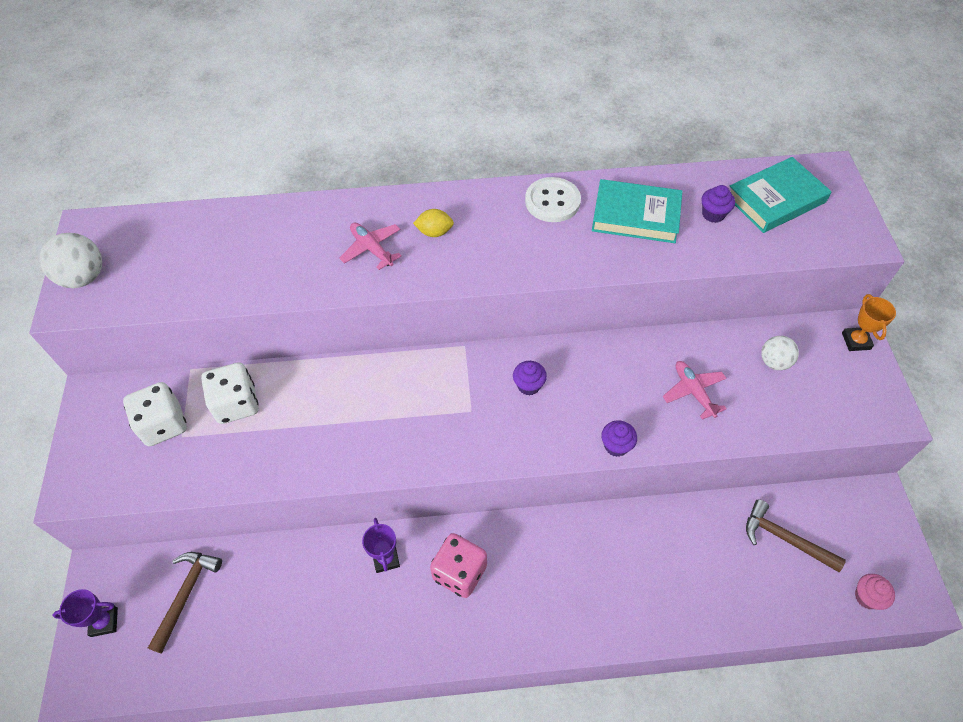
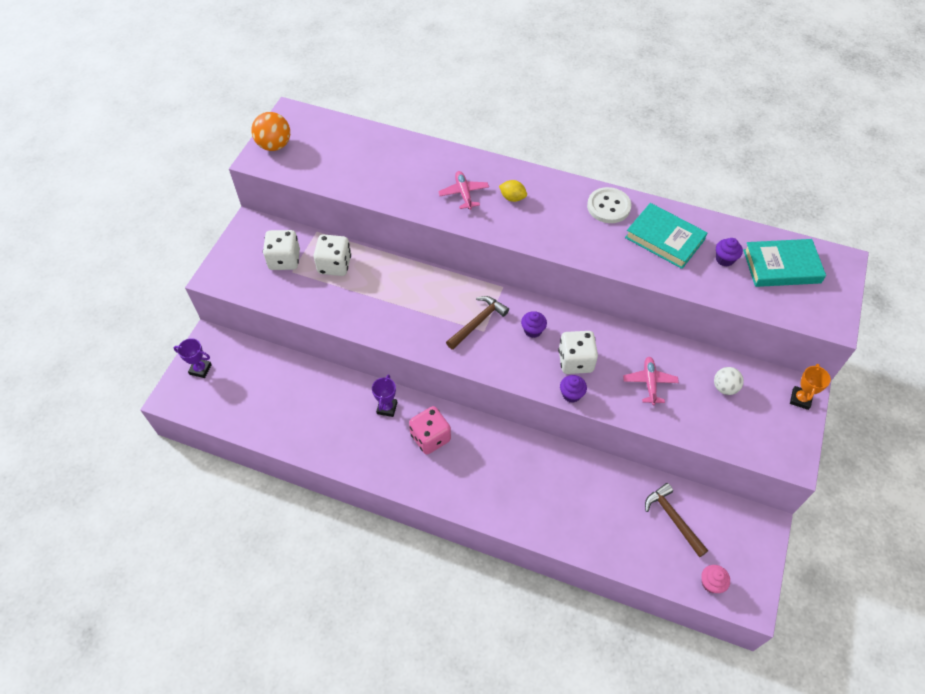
camera: 25 degrees right, 0 degrees up
white ball [39,233,102,288] -> orange ball [252,112,290,151]
brown hammer [148,552,222,654] -> brown hammer moved to [446,296,509,350]
none -> white dice [558,331,598,374]

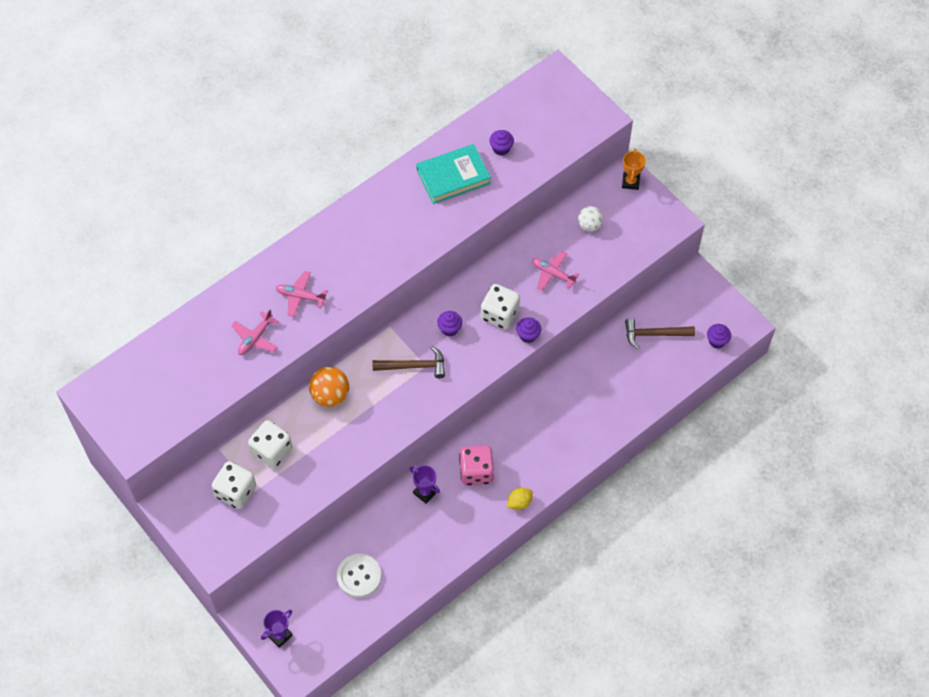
camera: 60 degrees left, 5 degrees up
orange ball [252,112,290,151] -> orange ball moved to [309,367,349,407]
brown hammer [446,296,509,350] -> brown hammer turned 105 degrees clockwise [373,346,445,378]
yellow lemon [499,180,527,202] -> yellow lemon moved to [507,488,533,510]
white button [587,187,631,223] -> white button moved to [337,554,381,598]
pink cupcake [701,565,730,593] -> purple cupcake [707,324,731,348]
turquoise book [743,239,826,287] -> none
orange trophy [790,364,831,410] -> orange trophy turned 45 degrees clockwise [622,149,646,190]
none -> pink plane [231,309,279,355]

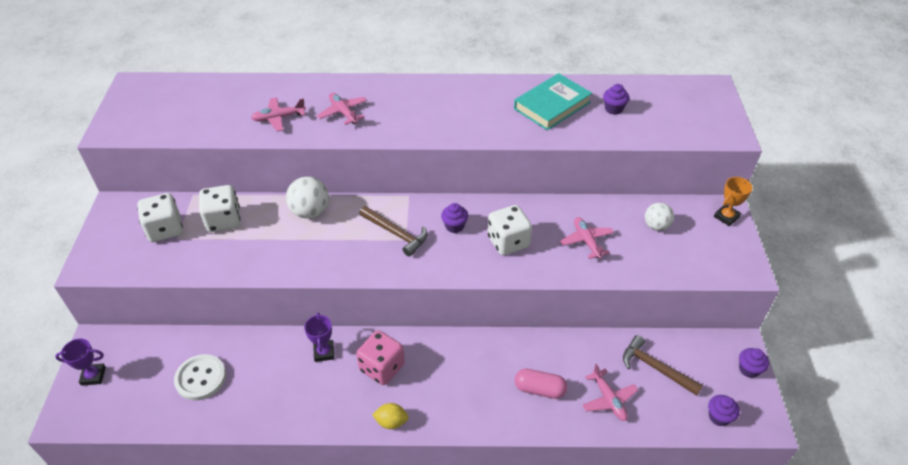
camera: 40 degrees right, 15 degrees down
orange ball [309,367,349,407] -> white ball [286,177,329,219]
turquoise book [416,144,491,204] -> turquoise book turned 60 degrees counterclockwise [514,73,592,130]
purple cupcake [516,317,541,343] -> purple cupcake moved to [739,348,769,378]
none -> pink capsule [515,369,567,399]
none -> pink plane [582,364,638,421]

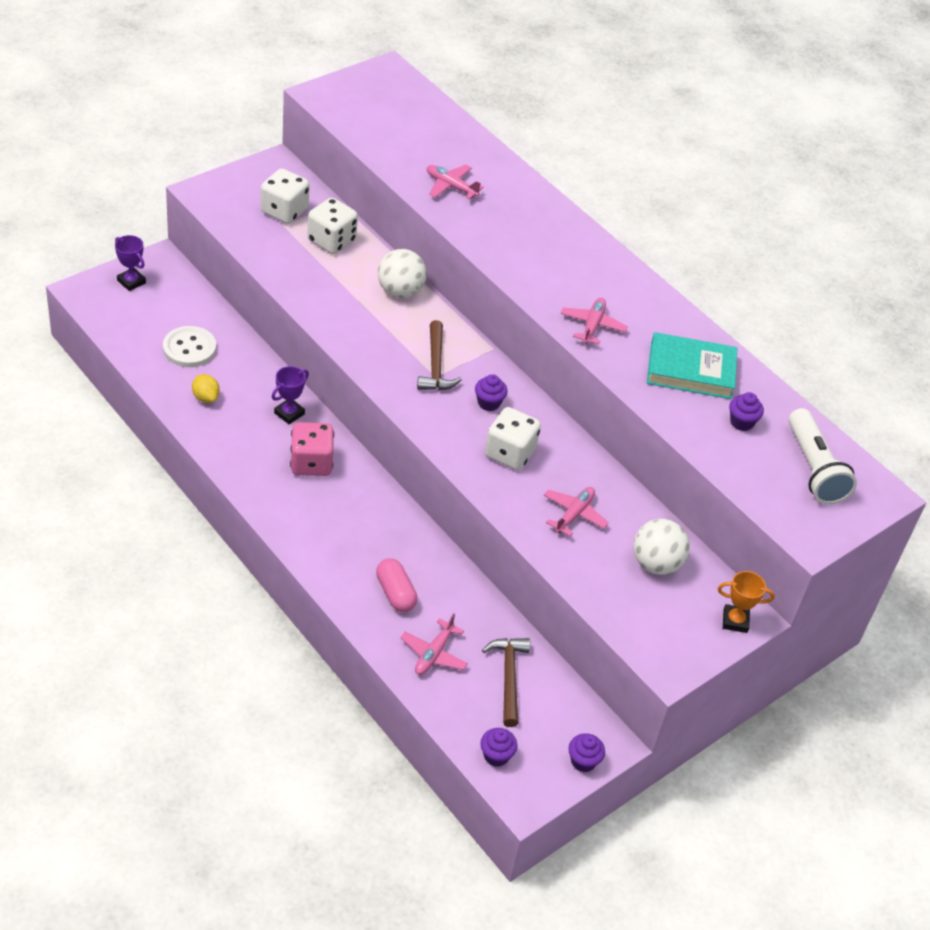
camera: 45 degrees right, 0 degrees up
pink plane [317,93,367,125] -> pink plane moved to [561,298,628,344]
yellow lemon [372,403,409,429] -> yellow lemon moved to [192,374,220,403]
white ball [645,203,674,231] -> white ball [633,519,690,575], size x1.51
none -> white flashlight [788,408,857,504]

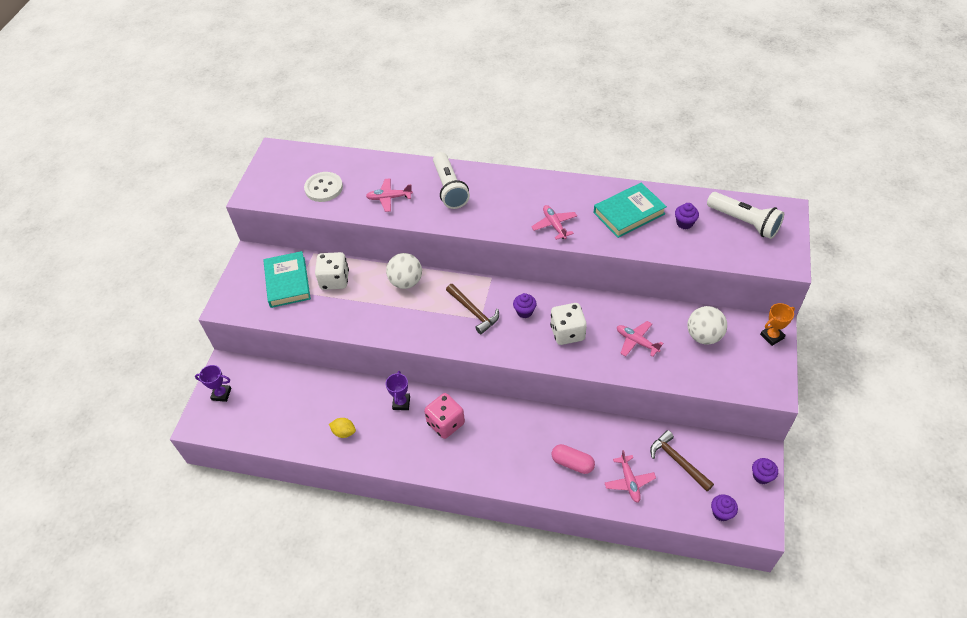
camera: 30 degrees left, 5 degrees up
white button [163,326,216,367] -> white button moved to [304,172,343,202]
white dice [261,168,309,224] -> turquoise book [263,251,311,308]
pink plane [544,487,609,537] -> pink plane turned 45 degrees counterclockwise [617,321,664,357]
none -> white flashlight [433,152,470,209]

